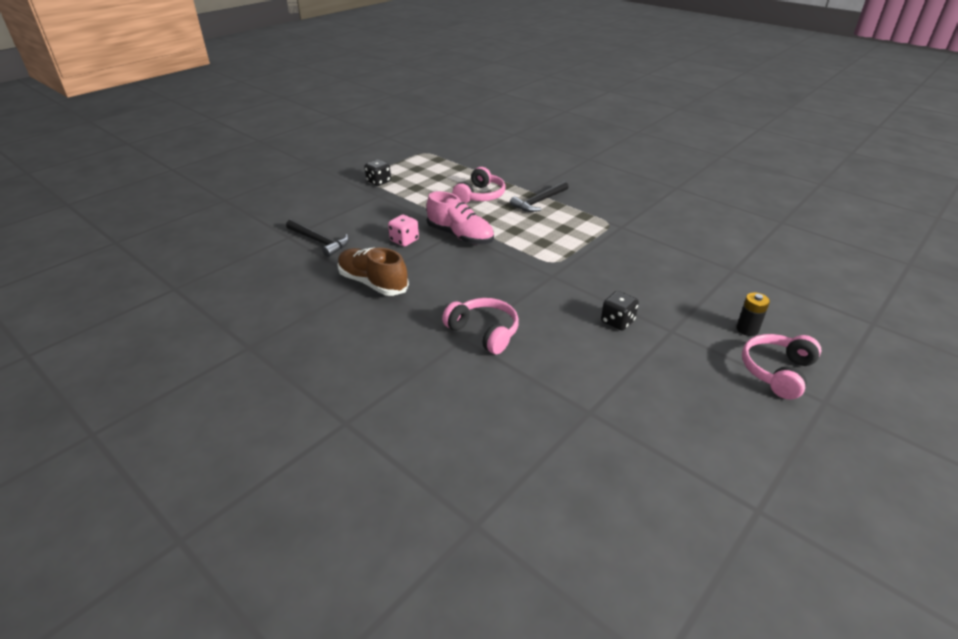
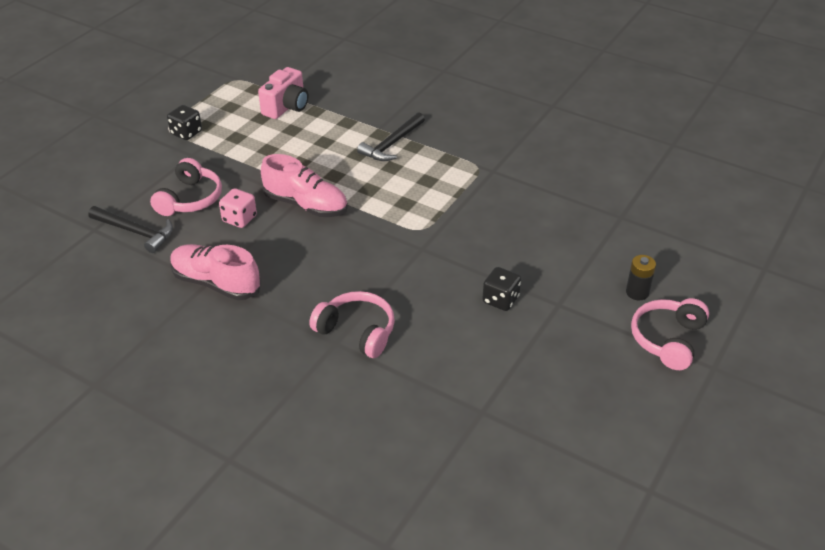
camera: 10 degrees left, 5 degrees up
brown shoe [337,247,409,296] -> pink shoe [170,244,261,300]
pink headphones [452,167,506,204] -> pink headphones moved to [150,158,222,216]
none -> pink camera [258,67,308,119]

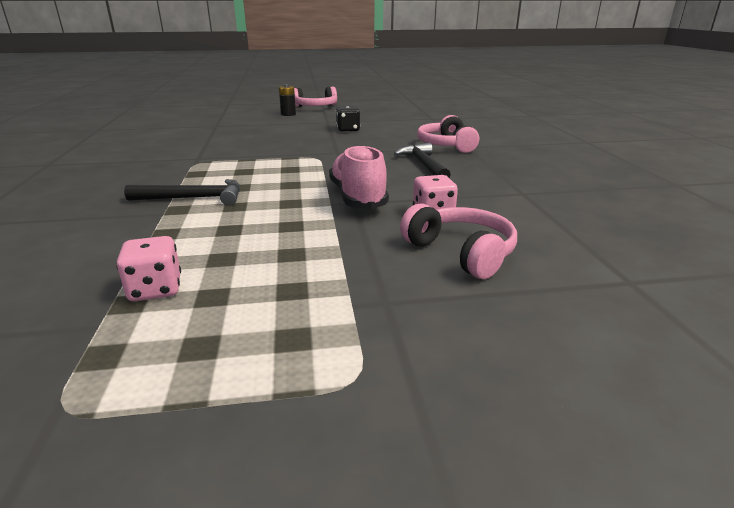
camera: 130 degrees left, 15 degrees down
black hammer [88,206,173,253] -> black hammer moved to [394,143,451,178]
pink headphones [150,158,222,216] -> pink headphones turned 75 degrees clockwise [400,203,517,279]
black dice [167,105,202,140] -> none
pink shoe [170,244,261,300] -> none
pink camera [258,67,308,119] -> pink dice [116,236,181,301]

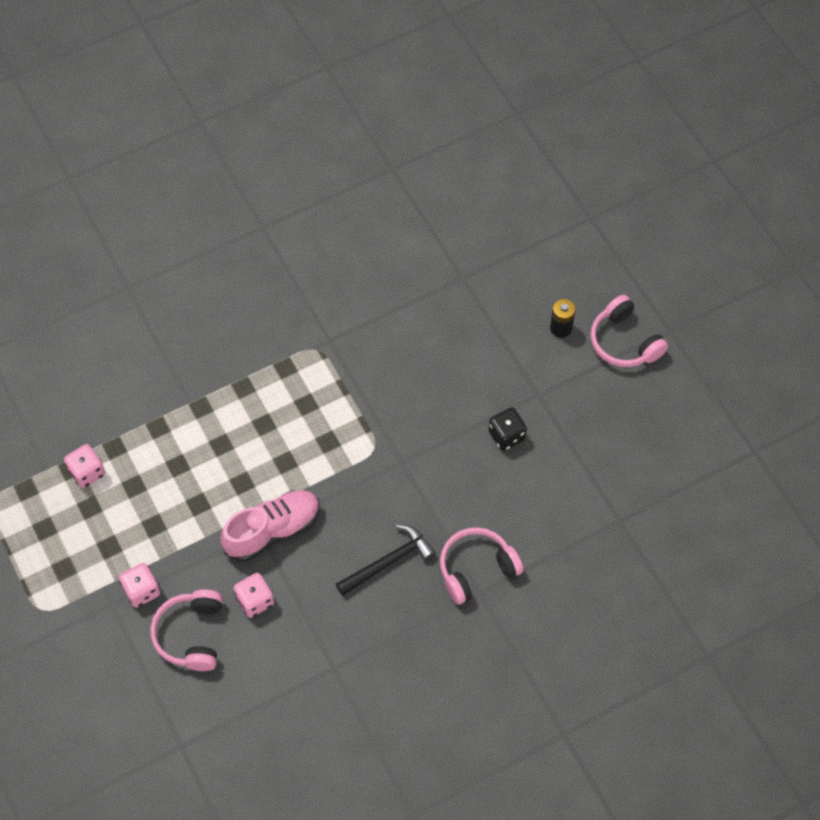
camera: 70 degrees right, 35 degrees up
black hammer [124,179,240,206] -> none
pink headphones [400,203,517,279] -> pink headphones turned 150 degrees clockwise [151,589,223,671]
none -> pink dice [119,563,160,607]

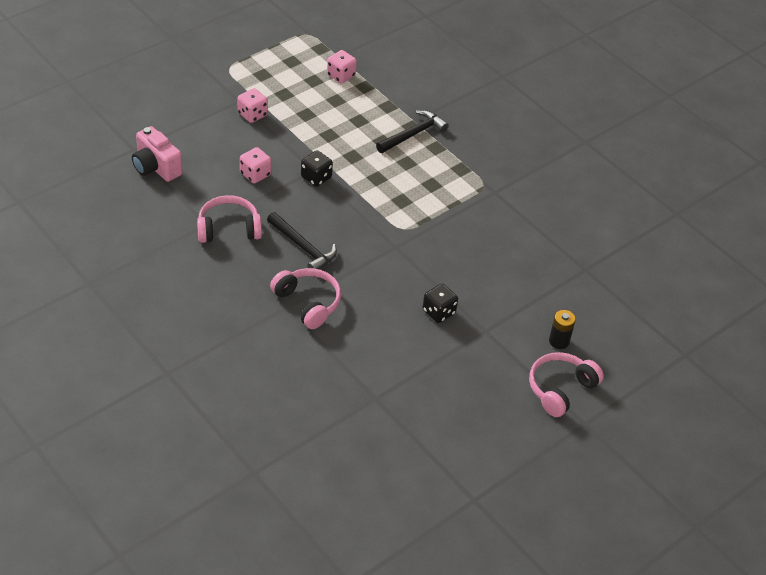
camera: 75 degrees right, 15 degrees down
pink headphones [151,589,223,671] -> pink headphones moved to [197,195,262,243]
pink shoe [220,490,320,562] -> black dice [301,150,333,187]
none -> pink camera [132,126,183,182]
none -> black hammer [376,110,449,153]

